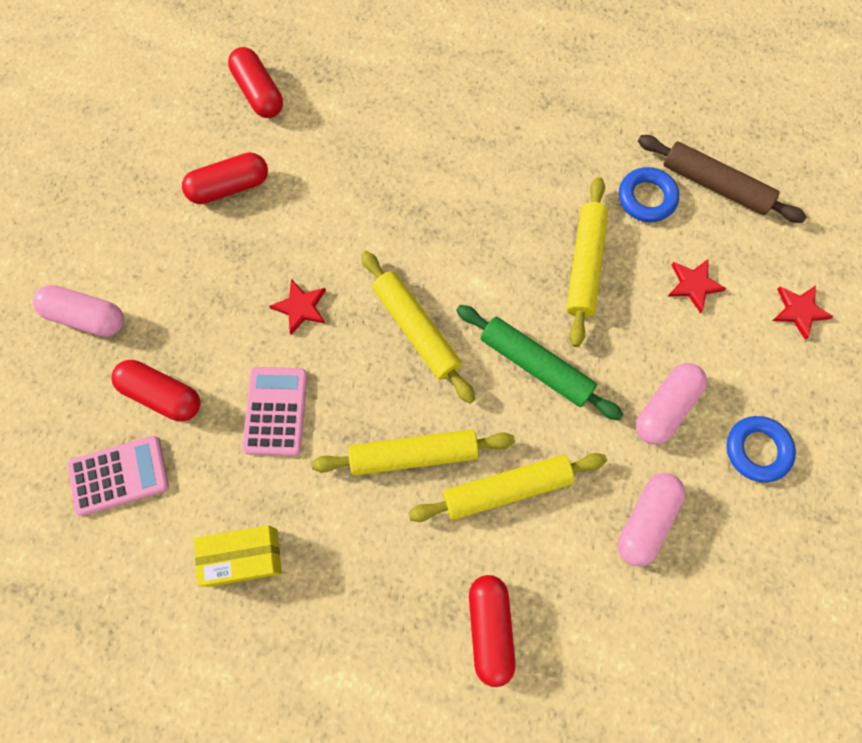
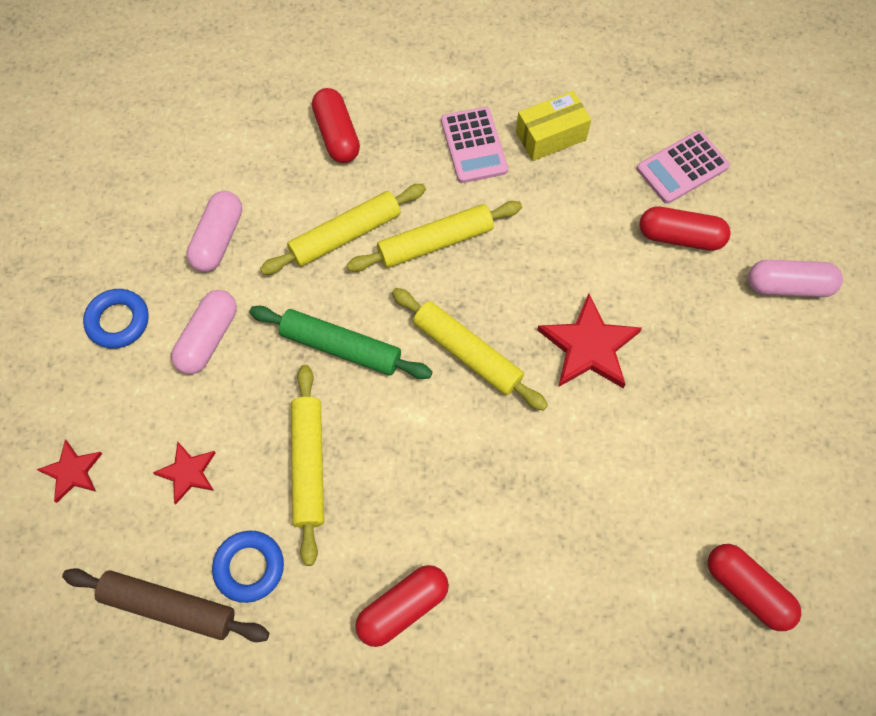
camera: 165 degrees right, 5 degrees down
red capsule [182,152,268,204] -> red capsule moved to [355,565,449,647]
pink calculator [242,367,307,456] -> pink calculator moved to [441,107,508,183]
red star [269,279,326,335] -> red star [537,293,642,388], size x1.72

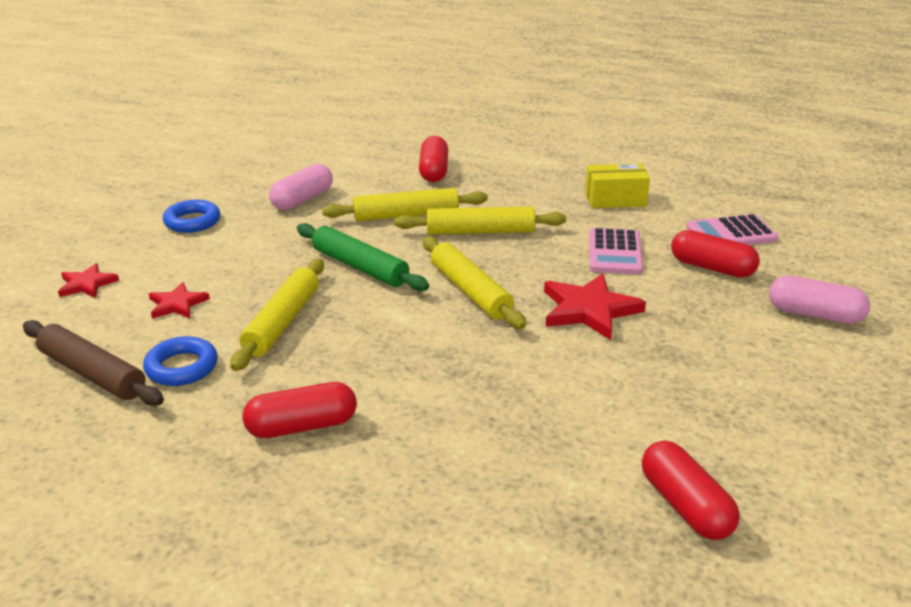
camera: 20 degrees right, 35 degrees down
pink capsule [171,290,237,374] -> none
pink calculator [441,107,508,183] -> pink calculator moved to [589,228,643,274]

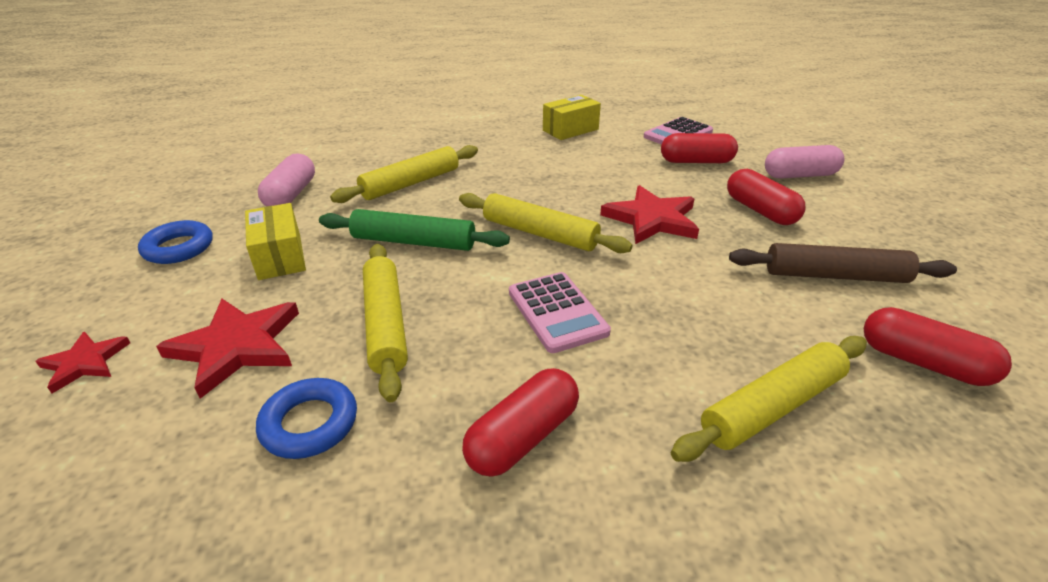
camera: 30 degrees left, 5 degrees up
brown rolling pin [23,320,164,406] -> brown rolling pin moved to [729,243,957,283]
red star [149,282,210,319] -> red star [156,298,299,399], size x1.72
yellow rolling pin [395,207,566,234] -> yellow rolling pin moved to [671,336,867,462]
red capsule [419,136,448,182] -> red capsule moved to [727,169,806,225]
pink calculator [589,228,643,274] -> pink calculator moved to [509,272,611,353]
none -> yellow box [245,203,306,280]

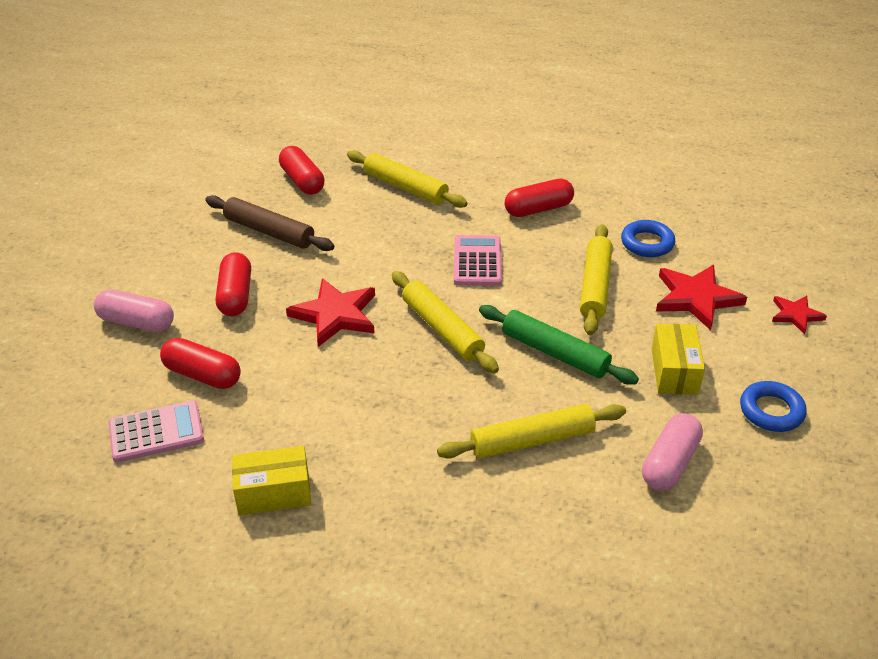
camera: 155 degrees left, 5 degrees up
yellow rolling pin [671,336,867,462] -> yellow rolling pin turned 45 degrees clockwise [347,150,468,208]

